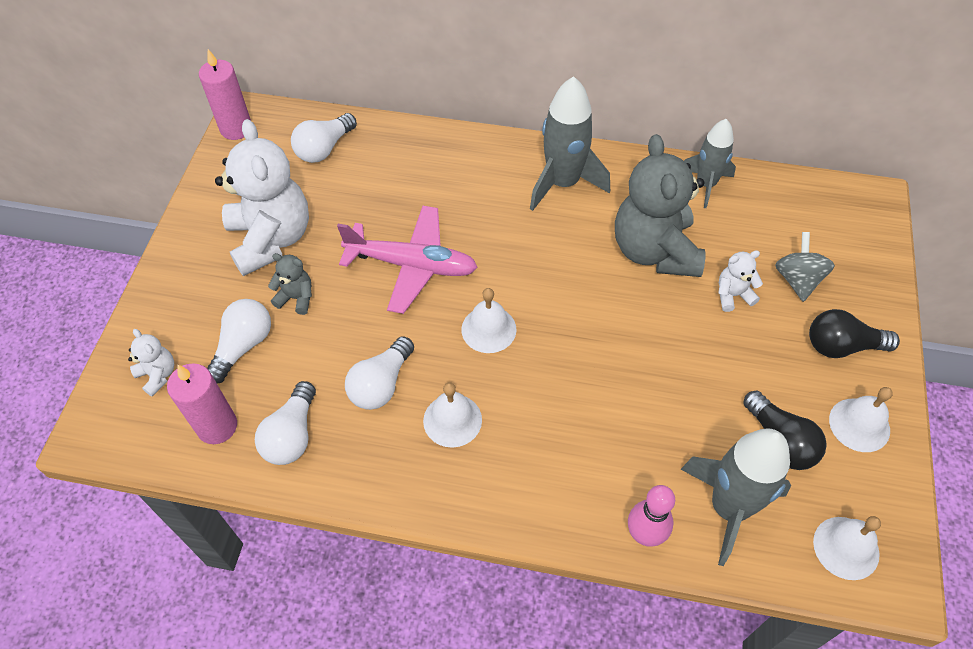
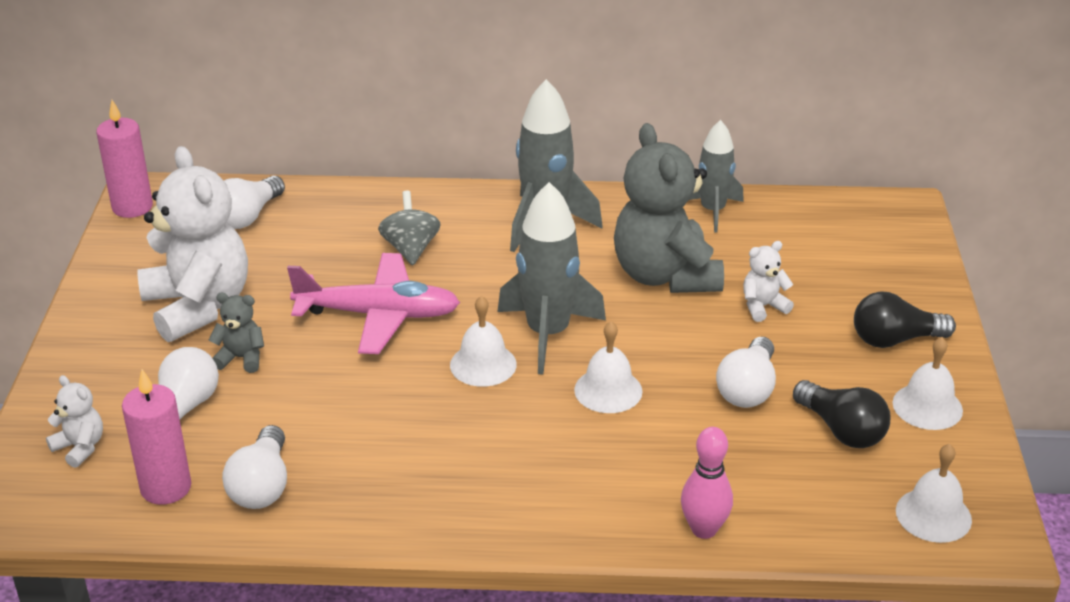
camera: 10 degrees left, 20 degrees down
white light bulb [345,336,414,410] -> white light bulb moved to [716,337,776,408]
white bell [423,382,482,448] -> white bell moved to [574,321,642,413]
grey rocket [681,428,791,566] -> grey rocket moved to [497,182,606,375]
grey spinning top [775,232,835,302] -> grey spinning top moved to [378,191,441,265]

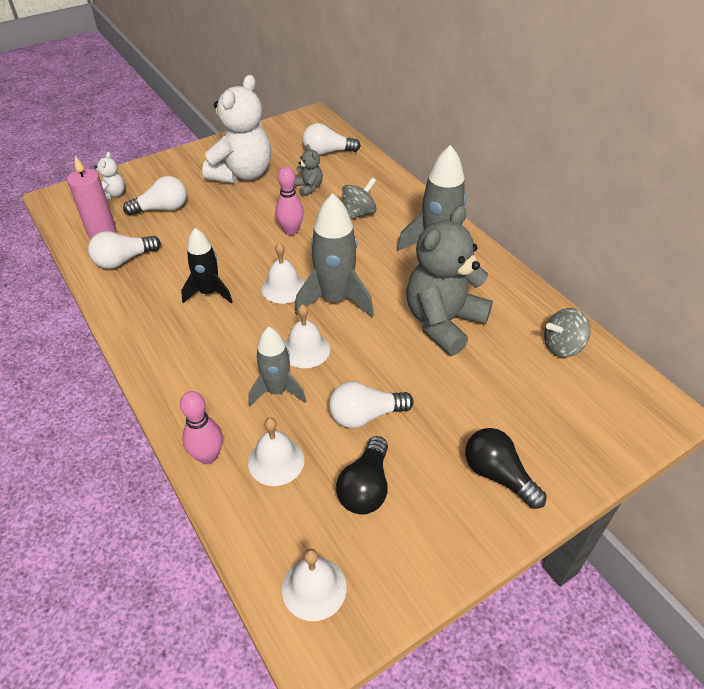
camera: 55 degrees right, 10 degrees up
pink candle [96,100,153,218] -> none
grey teddy bear [208,293,264,373] -> grey teddy bear moved to [294,144,323,196]
pink plane [287,253,460,354] -> pink bowling pin [275,166,304,235]
grey rocket [689,120,744,232] -> grey rocket moved to [248,327,306,406]
white teddy bear [743,241,794,322] -> none
white bell [893,337,963,430] -> white bell moved to [248,418,304,486]
none -> black rocket [181,228,232,303]
none -> grey spinning top [544,308,591,357]

